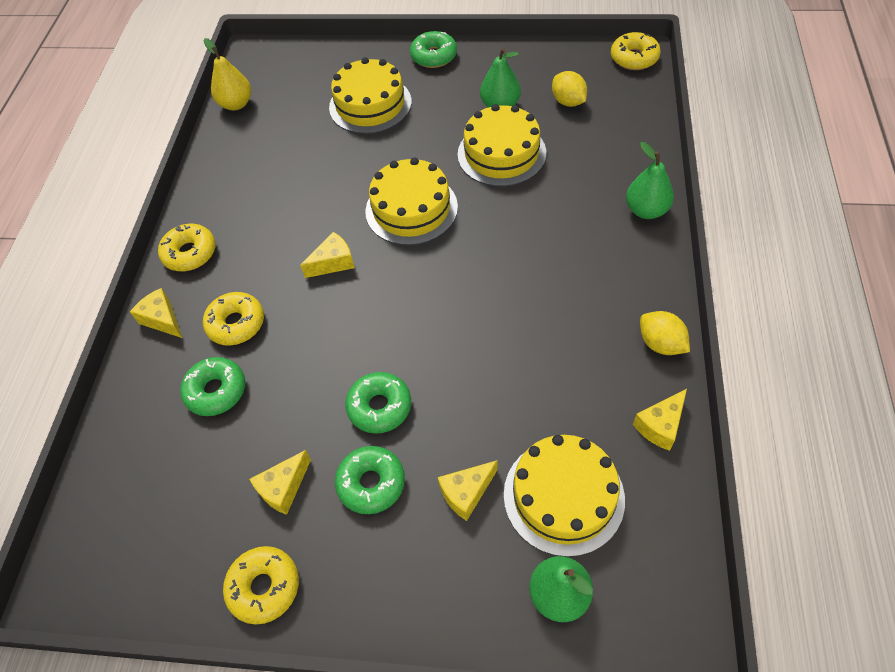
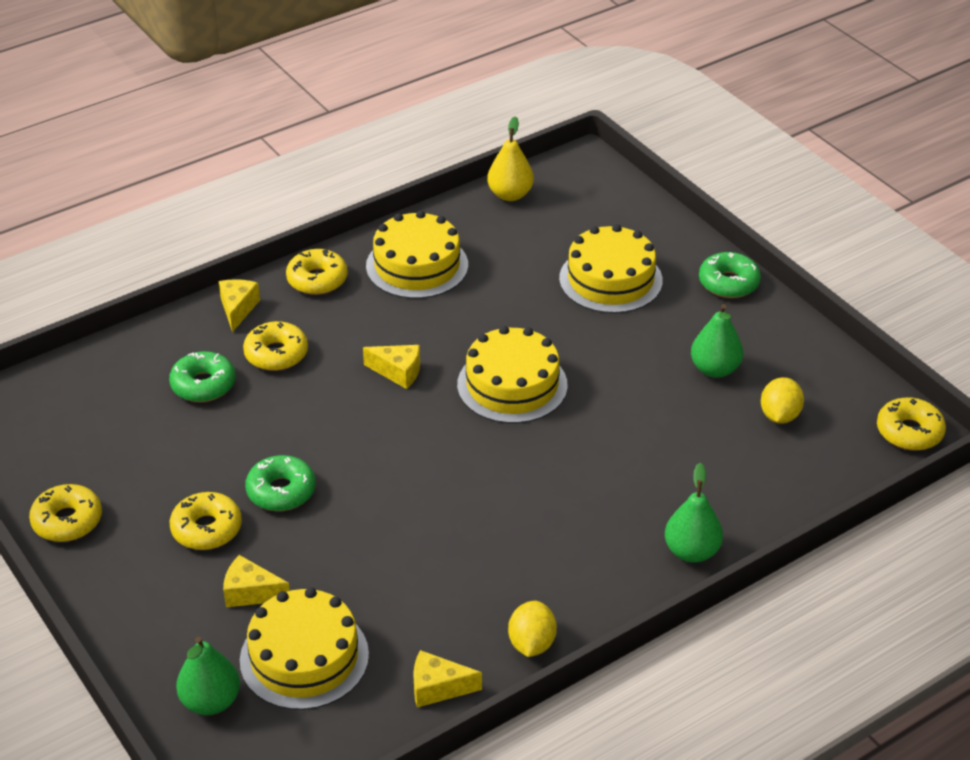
camera: 45 degrees right, 15 degrees down
yellow cheese [249,450,311,515] -> none
green donut [335,446,405,514] -> yellow donut [170,492,242,550]
yellow cake [458,104,546,186] -> yellow cake moved to [366,210,468,299]

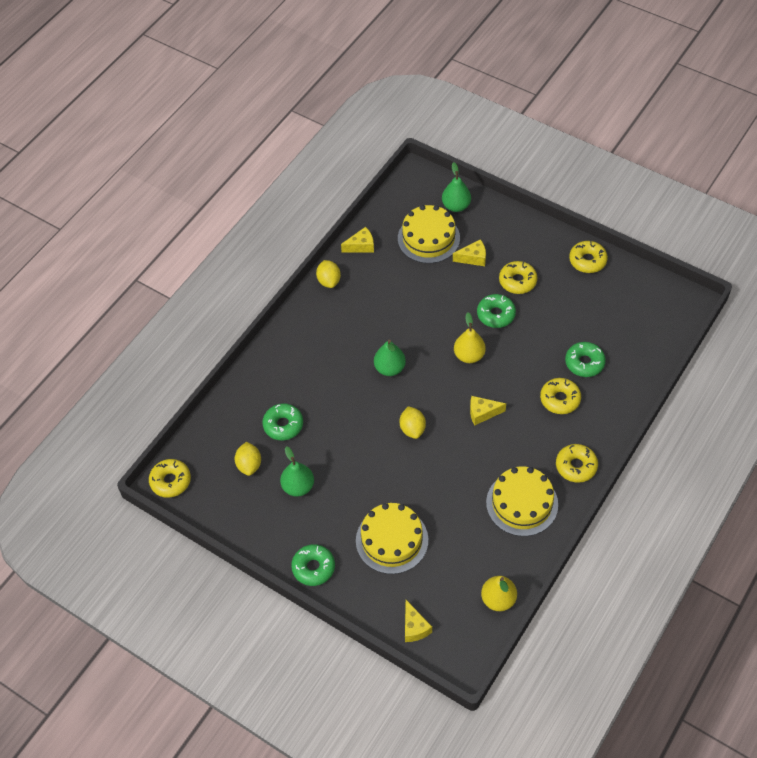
camera: 160 degrees right, 15 degrees up
yellow cheese [219,279,260,332] -> yellow cheese moved to [405,600,432,642]
yellow cake [457,326,568,423] -> yellow lemon [400,406,426,439]
green pear [665,463,723,563] -> green pear moved to [374,340,406,376]
none -> green donut [262,403,303,440]
none -> yellow pear [454,313,486,363]

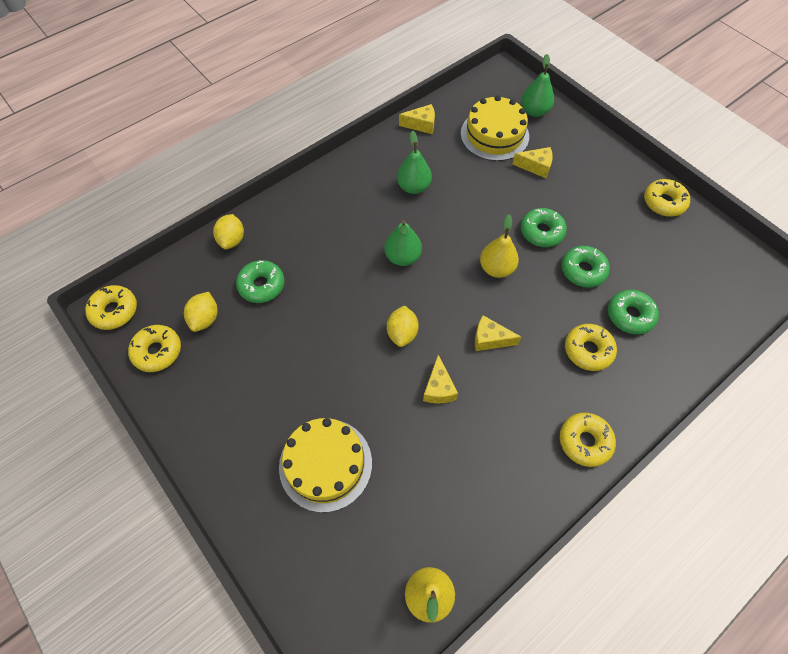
camera: 15 degrees right, 5 degrees up
green pear [280,446,314,497] -> green pear moved to [397,131,432,194]
green donut [291,544,335,586] -> green donut moved to [561,246,610,288]
yellow lemon [316,260,341,288] -> yellow lemon moved to [213,214,244,249]
yellow cheese [405,600,432,642] -> yellow cheese moved to [423,355,458,403]
yellow cake [486,466,558,536] -> none
yellow donut [499,261,537,294] -> yellow donut moved to [128,325,181,372]

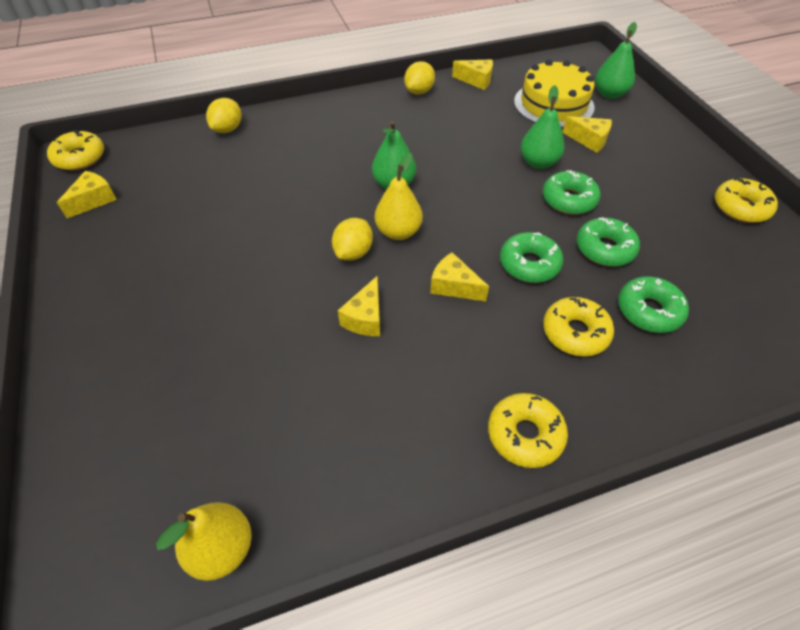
camera: 20 degrees right, 10 degrees down
yellow donut [128,325,181,372] -> yellow cheese [57,171,117,218]
yellow lemon [184,292,217,332] -> yellow lemon moved to [404,61,435,95]
green donut [236,260,285,303] -> green donut moved to [500,232,563,283]
yellow cake [279,418,372,512] -> none
green pear [397,131,432,194] -> green pear moved to [521,85,565,169]
yellow pear [480,215,519,278] -> yellow pear moved to [375,153,423,240]

